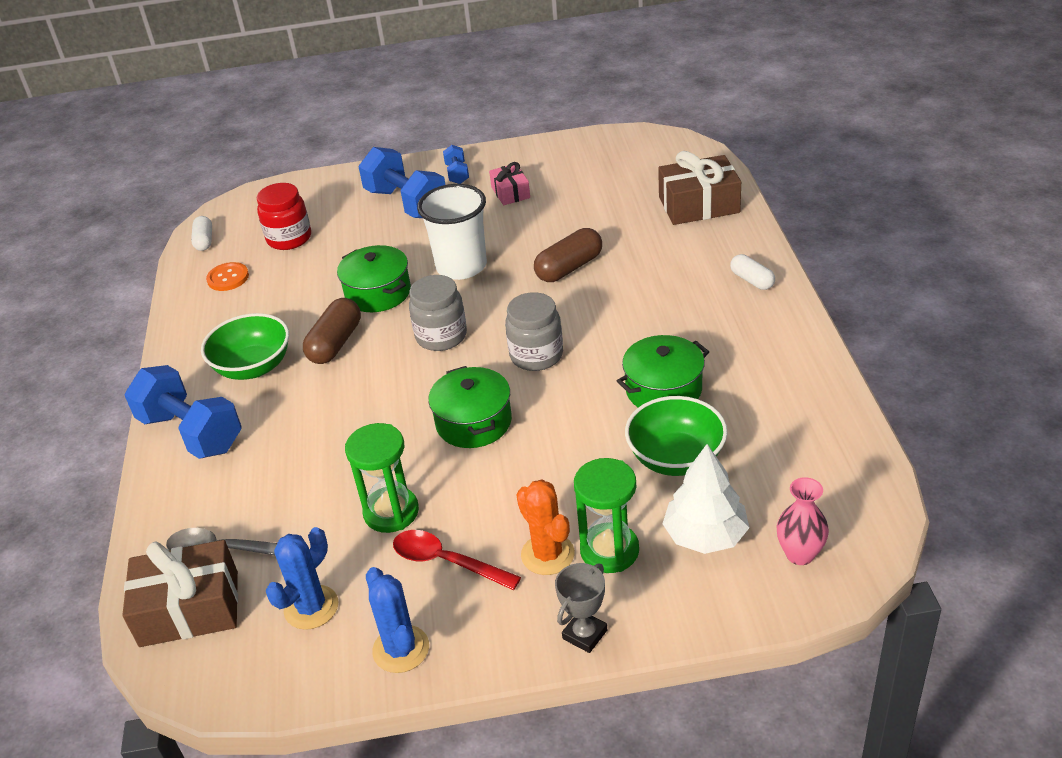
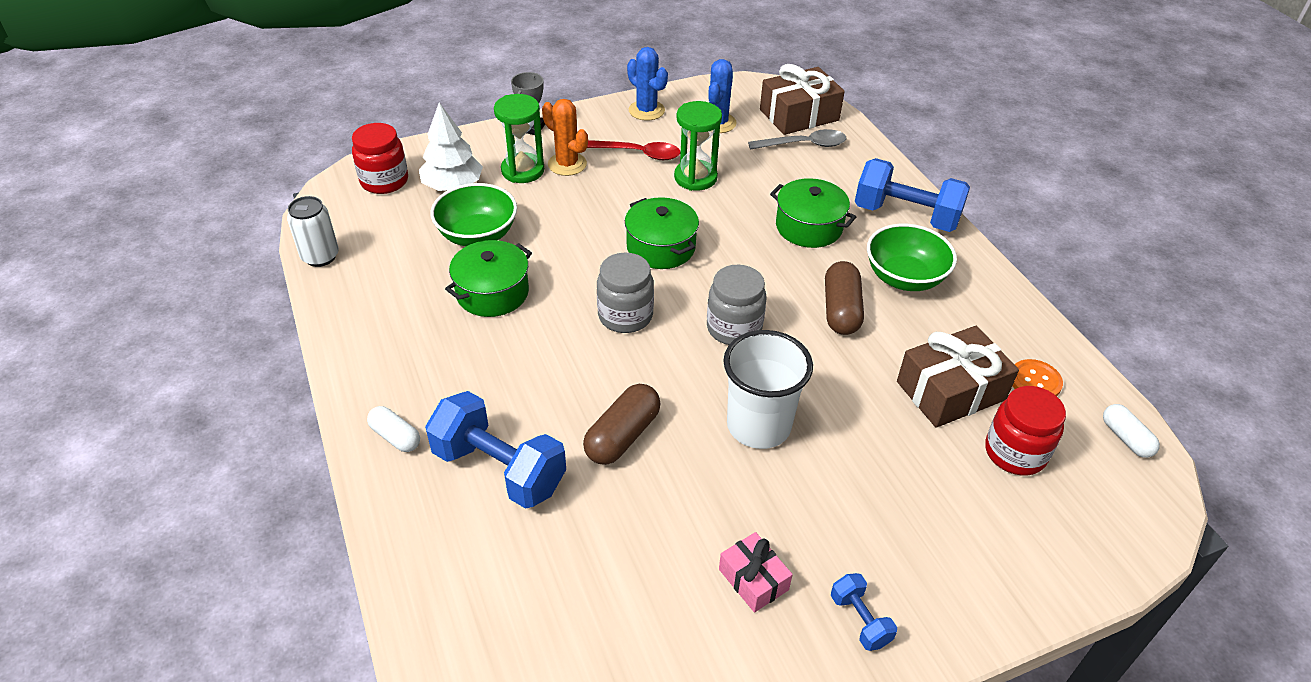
camera: 160 degrees right, 5 degrees up
green pot [337,245,411,312] -> green pot moved to [770,178,856,248]
blue dumbbell [358,147,446,218] -> blue dumbbell moved to [425,391,566,509]
brown gift [658,151,741,225] -> brown gift moved to [897,326,1019,428]
pink vase [777,477,829,565] -> red jar [352,123,408,194]
none -> white can [287,196,339,267]

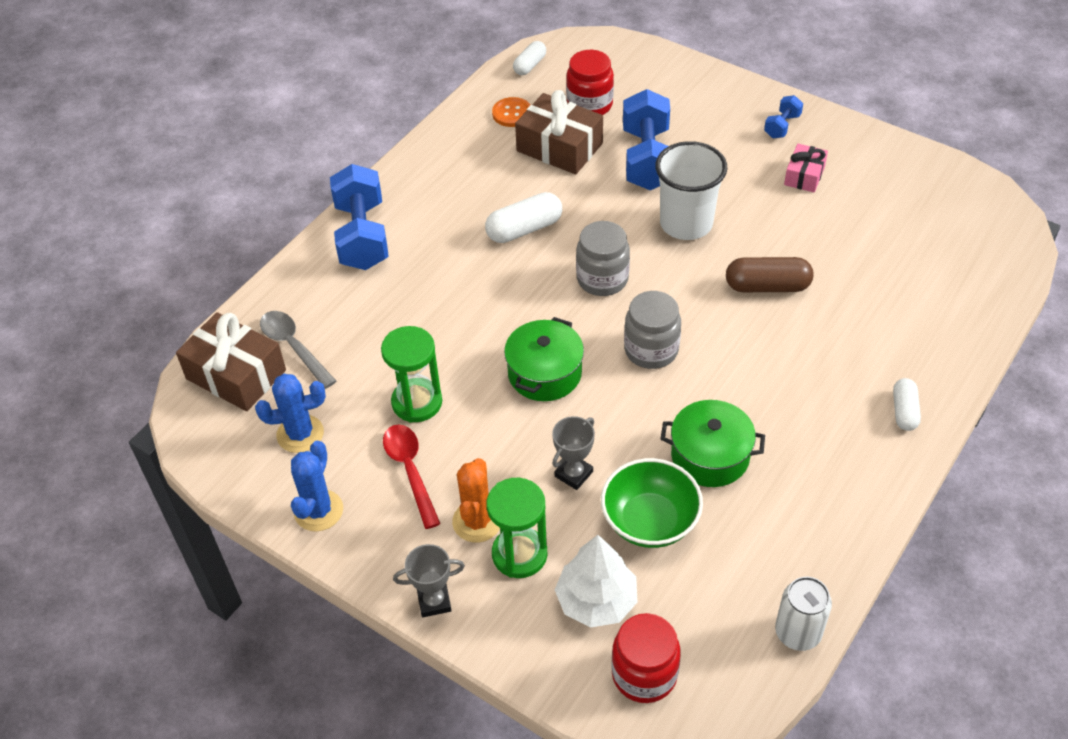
camera: 120 degrees left, 5 degrees up
blue dumbbell [425,391,566,509] -> blue dumbbell moved to [623,89,670,190]
green pot [770,178,856,248] -> none
brown capsule [825,261,864,335] -> white capsule [485,192,562,243]
green bowl [867,224,957,291] -> none
none -> grey trophy [552,416,595,490]

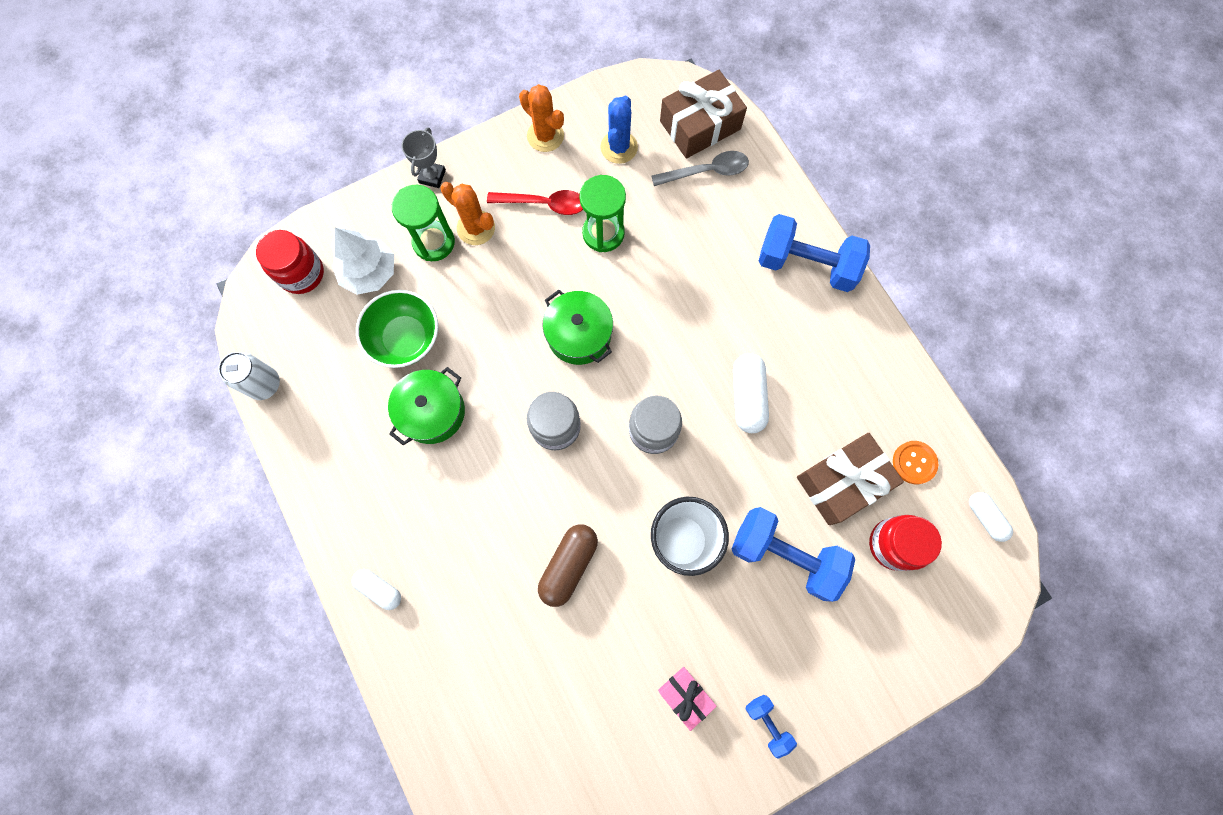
camera: 115 degrees right, 25 degrees up
blue cactus [291,441,343,531] -> orange cactus [519,84,564,152]
grey trophy [552,416,595,490] -> none

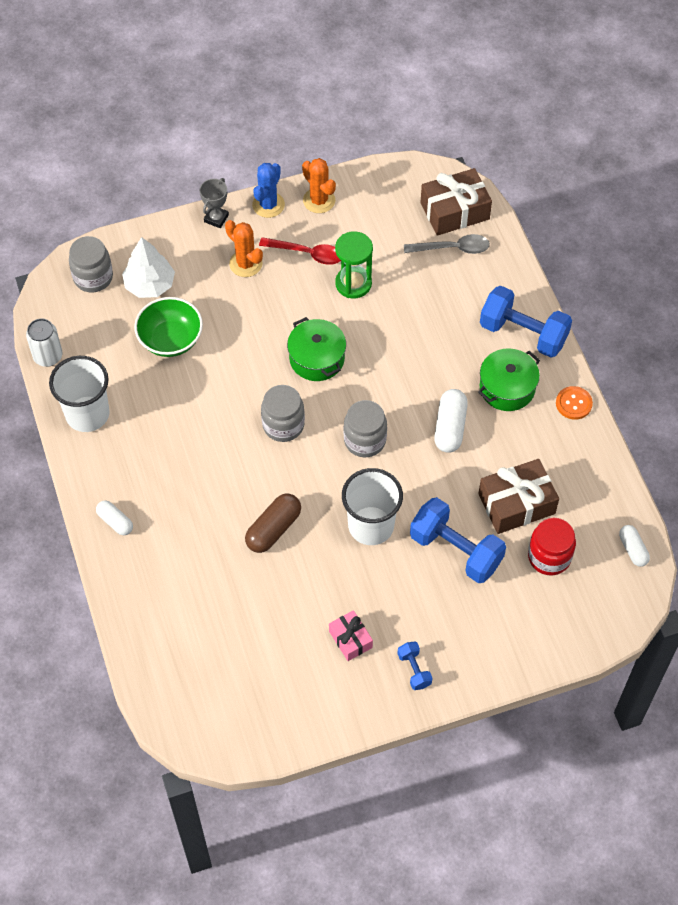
camera: 10 degrees right, 15 degrees down
red jar [256,230,324,294] -> grey jar [69,236,113,293]
green pot [388,367,465,446] -> green pot moved to [478,348,540,411]
green hourglass [392,185,455,261] -> none
blue cactus [600,96,638,164] -> blue cactus moved to [252,163,285,218]
orange button [893,441,938,484] -> orange button moved to [556,386,593,420]
none -> white cup [49,356,110,432]

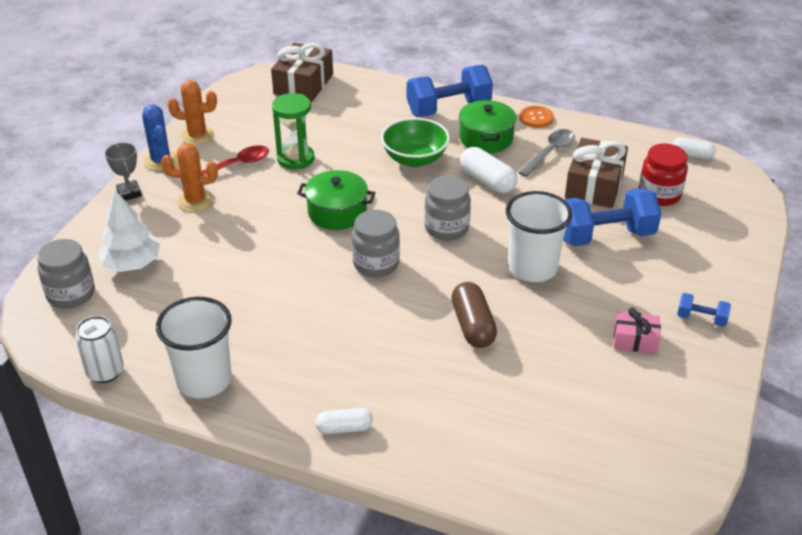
camera: 50 degrees left, 20 degrees down
green bowl [134,297,203,357] -> green bowl moved to [381,118,450,167]
grey spoon [404,234,490,254] -> grey spoon moved to [518,129,575,177]

